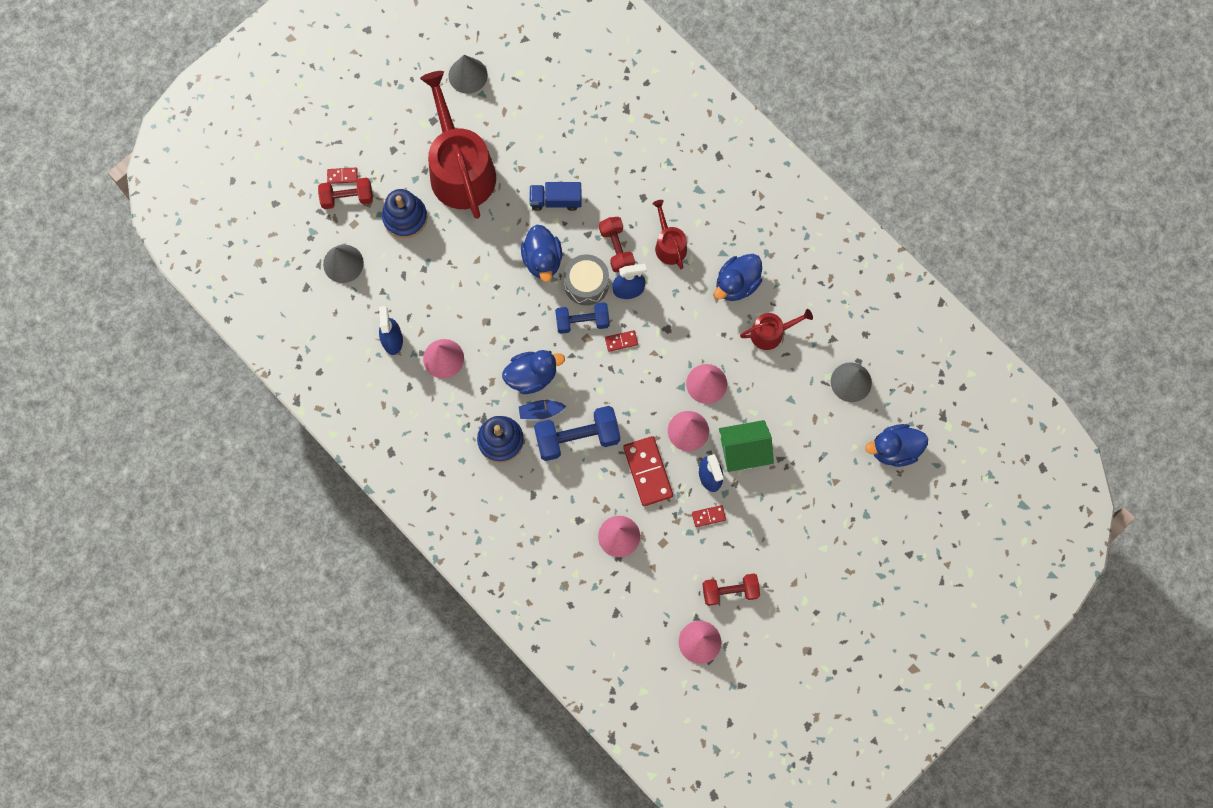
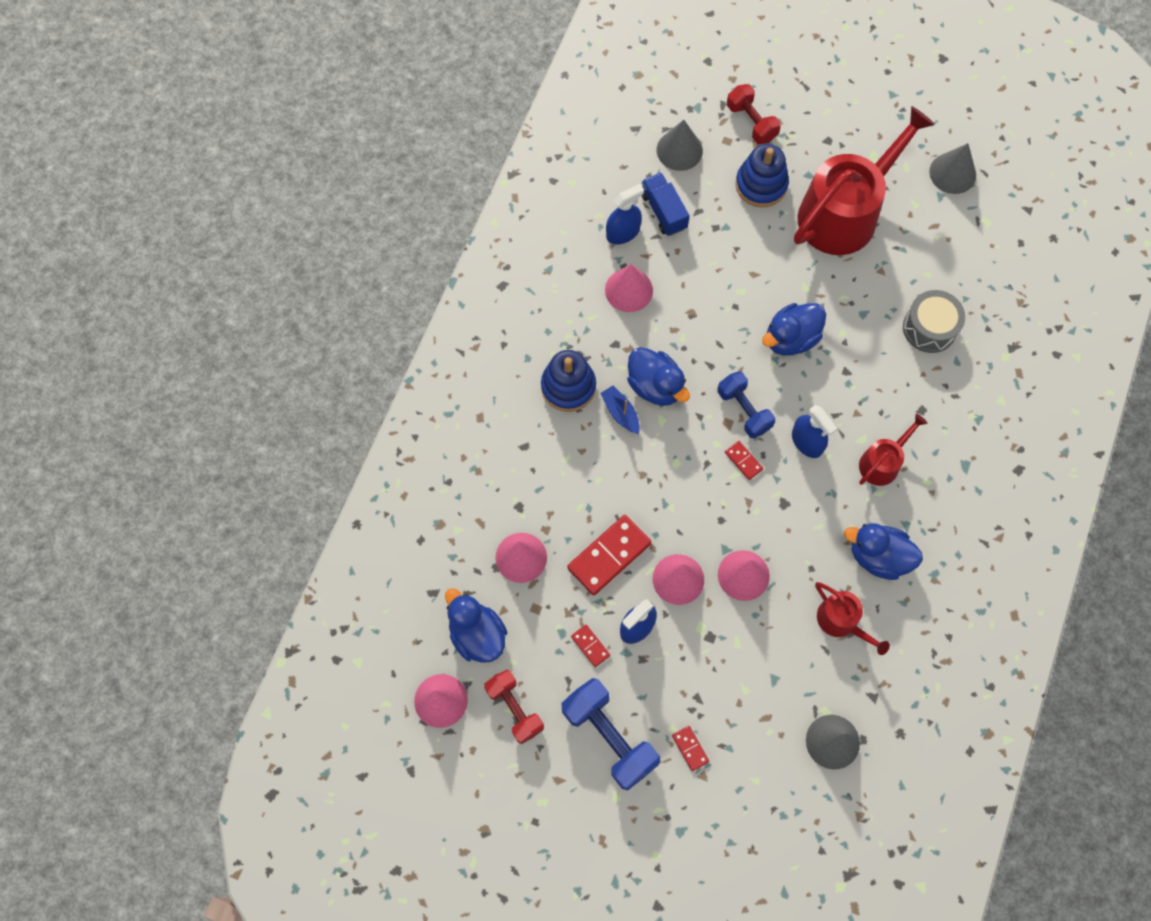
camera: 65 degrees right, 5 degrees down
red domino [327,168,358,184] -> red domino moved to [672,726,709,771]
blue truck [529,182,581,211] -> blue truck moved to [641,172,690,236]
blue dumbbell [534,406,620,461] -> blue dumbbell moved to [562,678,660,790]
grey drum [564,255,609,306] -> grey drum moved to [903,290,965,353]
red dumbbell [599,217,635,272] -> none
green house [719,420,774,472] -> none
blue duck [865,424,928,467] -> blue duck moved to [445,588,507,663]

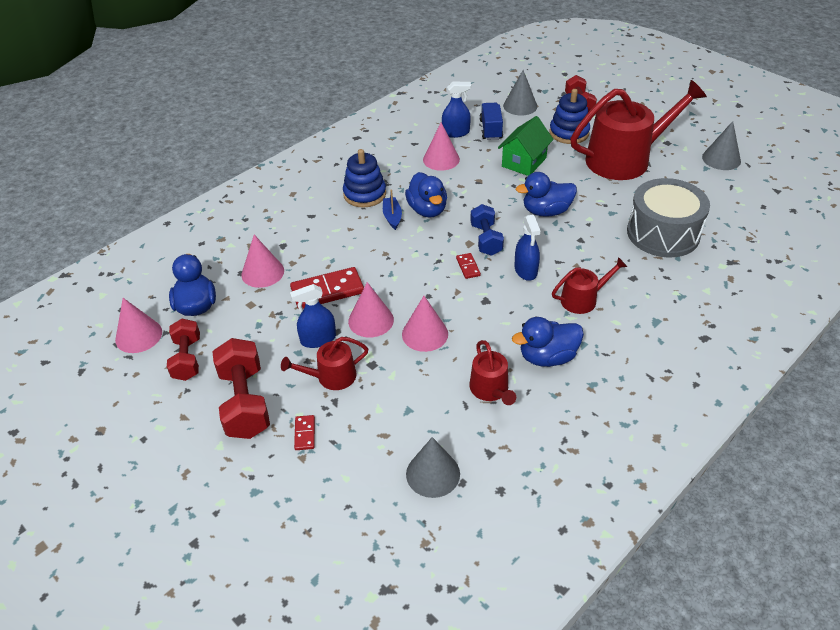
camera: 25 degrees right, 25 degrees down
blue dumbbell [562,678,660,790] -> red dumbbell [212,338,270,439]
red domino [571,625,610,667] -> none
blue duck [844,523,923,580] -> blue duck turned 60 degrees counterclockwise [512,317,584,367]
grey drum [903,290,965,353] -> grey drum [627,178,710,258], size x1.56
none -> red watering can [281,337,368,390]
none -> green house [498,116,554,176]

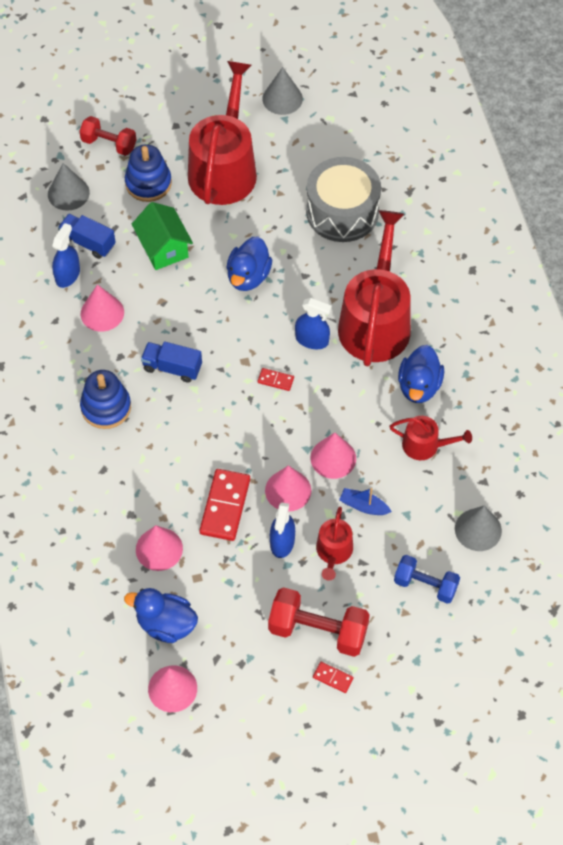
camera: 60 degrees left, 15 degrees up
red dumbbell [167,319,200,381] -> none
red domino [294,415,315,450] -> red domino moved to [313,662,354,693]
blue boat [383,189,402,230] -> blue boat moved to [339,488,392,515]
blue duck [405,172,447,218] -> blue truck [141,341,202,383]
blue dumbbell [470,204,504,256] -> blue dumbbell moved to [394,555,460,604]
red watering can [552,257,627,314] -> red watering can [338,210,411,366], size x2.10

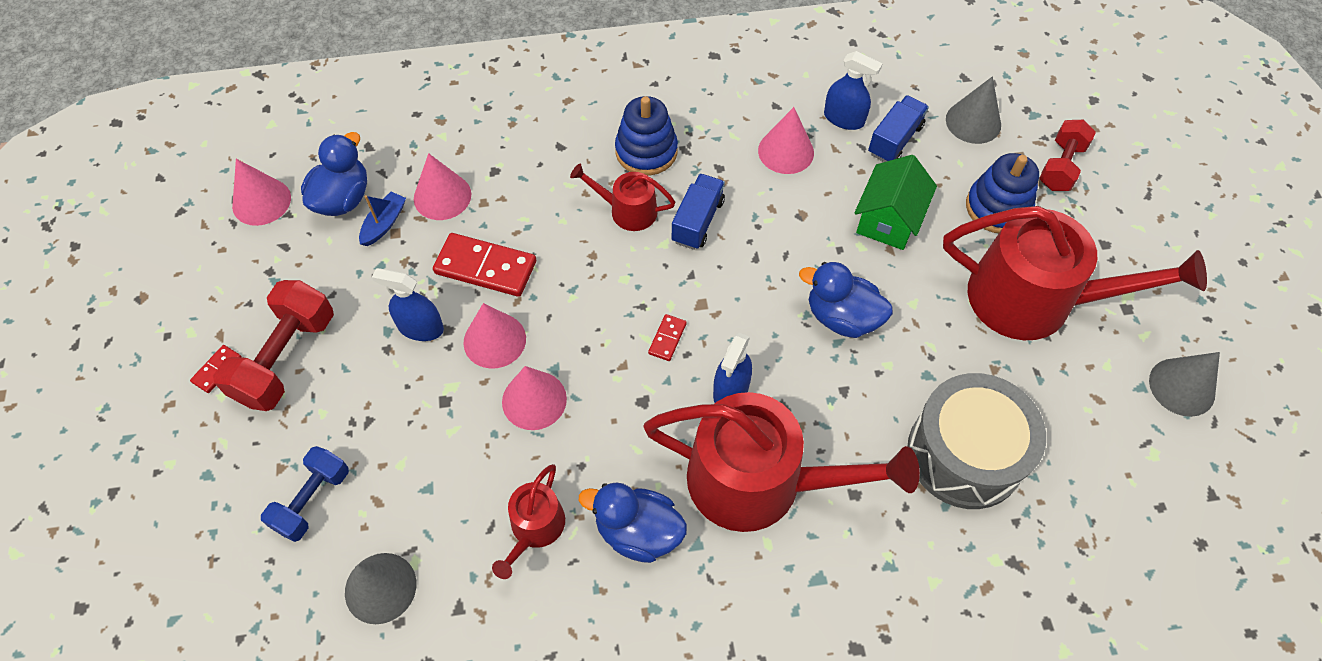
camera: 95 degrees right, 0 degrees up
green house [132,202,193,270] -> green house turned 45 degrees counterclockwise [854,155,937,250]
red watering can [316,507,353,581] -> red watering can moved to [570,164,675,231]
blue boat [339,488,392,515] -> blue boat moved to [359,192,406,246]

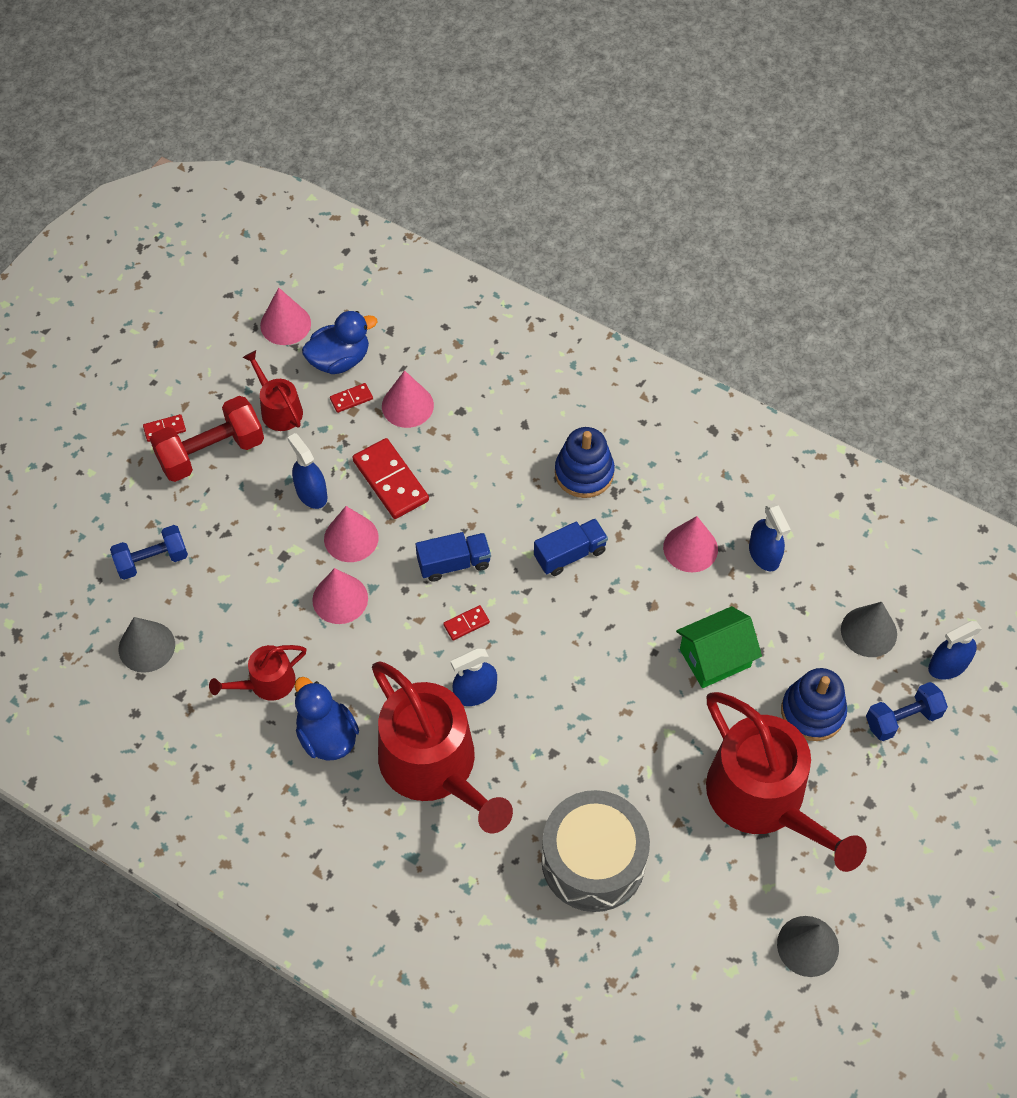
camera: 40 degrees right, 0 degrees up
blue boat [359,192,406,246] -> red domino [330,383,373,413]
red watering can [570,164,675,231] -> red watering can moved to [243,350,303,431]
blue duck [799,262,893,338] -> none
blue truck [868,95,929,162] -> blue truck moved to [416,532,491,582]
red dumbbell [1039,120,1096,191] -> blue dumbbell [866,682,948,741]
none -> blue spray bottle [928,621,982,680]

